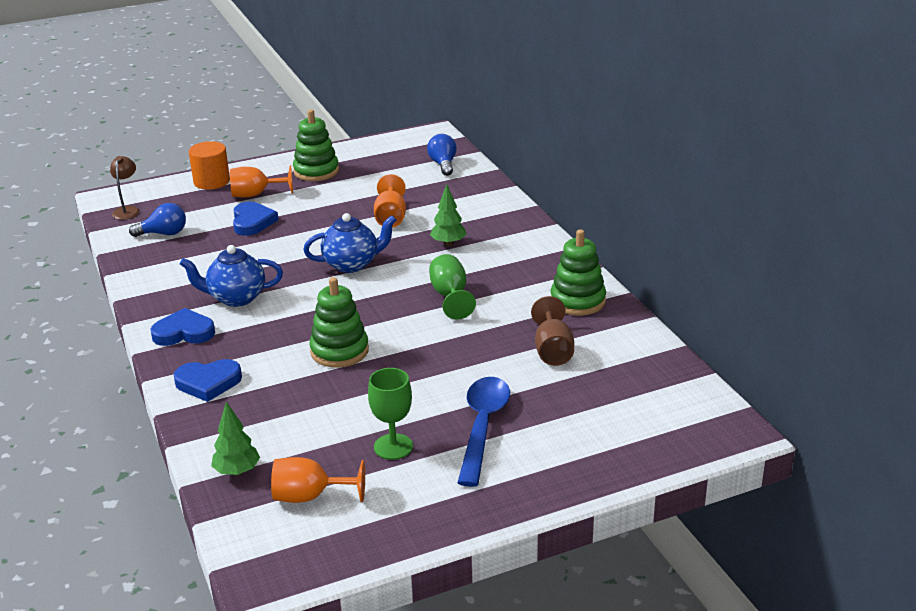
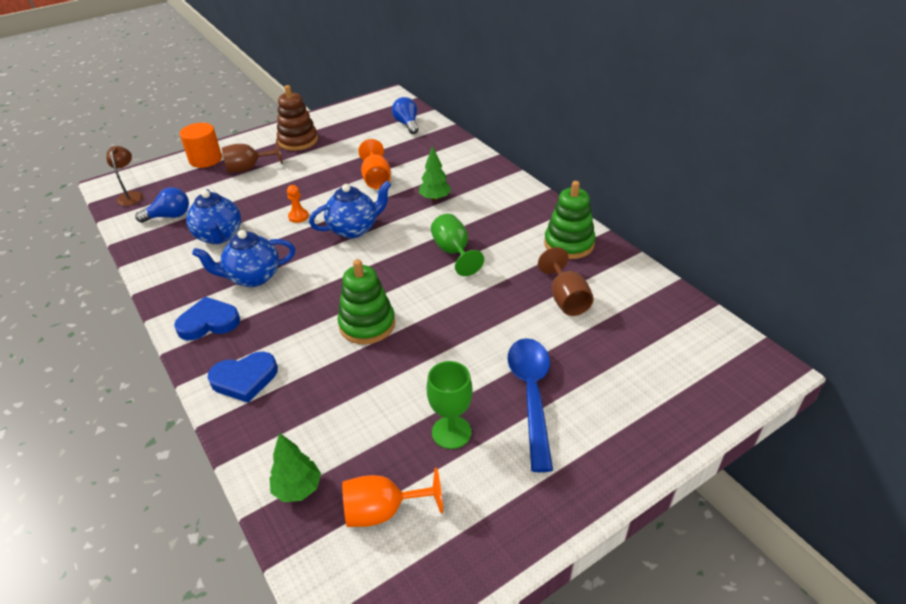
camera: 10 degrees left, 10 degrees up
orange goblet [230,165,293,198] -> brown goblet [222,139,283,173]
blue heart [233,202,279,236] -> none
green stacking toy [293,109,339,181] -> brown stacking toy [277,85,318,151]
none -> blue teapot [186,189,241,244]
none -> orange pawn [287,185,309,223]

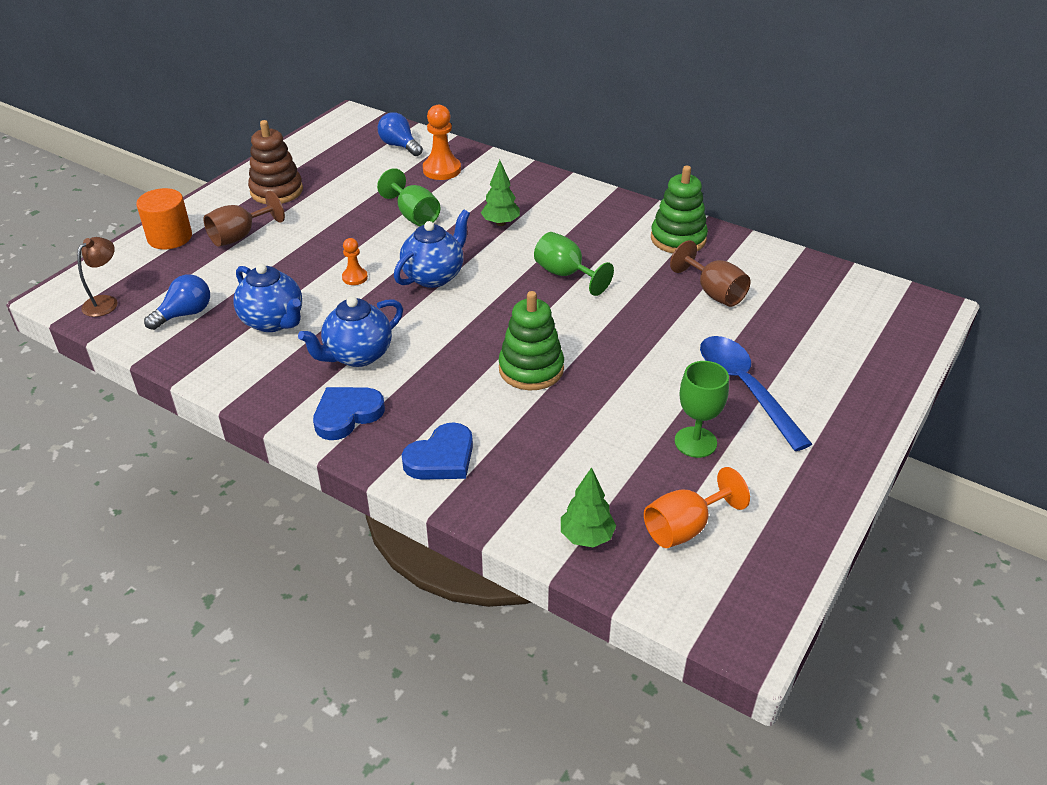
camera: 25 degrees left, 0 degrees up
brown lamp [106,146,143,206] -> brown lamp turned 60 degrees clockwise [77,237,118,317]
orange goblet [358,139,391,189] -> green goblet [377,168,441,226]
none -> orange pawn [423,105,461,180]

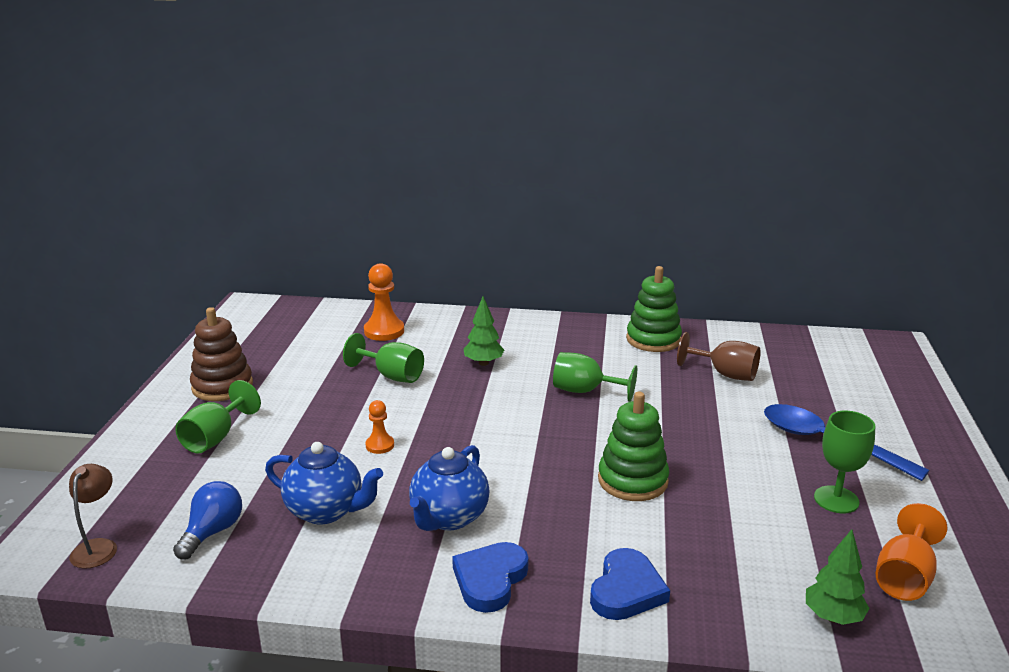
camera: 25 degrees left, 15 degrees down
orange cylinder [136,188,192,249] -> none
brown goblet [203,191,285,247] -> green goblet [175,380,261,453]
blue light bulb [378,112,423,156] -> none
blue teapot [394,210,470,288] -> none

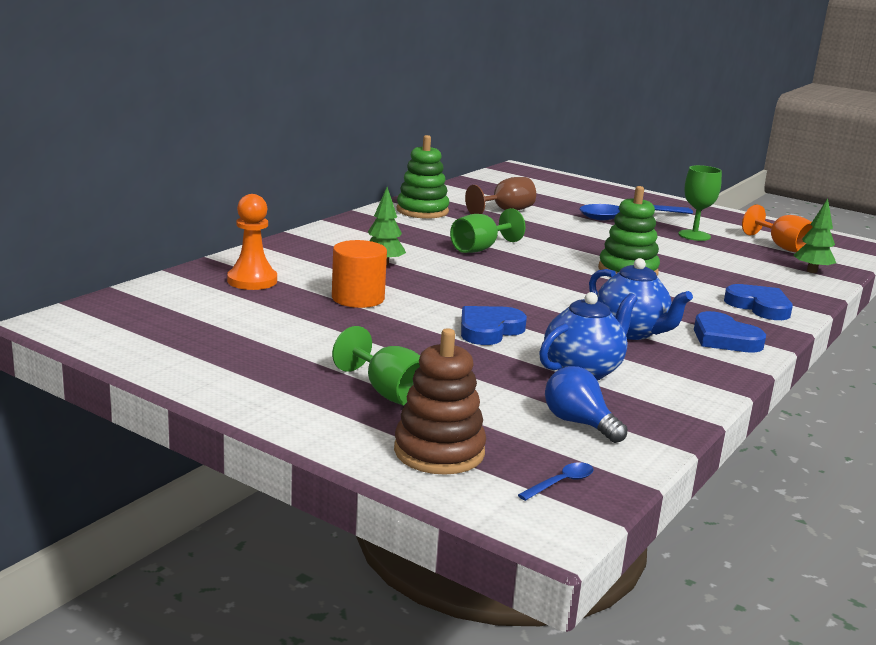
camera: 65 degrees left, 5 degrees down
brown lamp [69,464,117,569] -> blue spoon [518,462,594,501]
brown stacking toy [190,307,253,401] -> brown stacking toy moved to [394,328,486,475]
green goblet [343,333,424,383] -> orange cylinder [332,240,387,308]
orange pawn [365,400,394,454] -> blue heart [461,306,527,345]

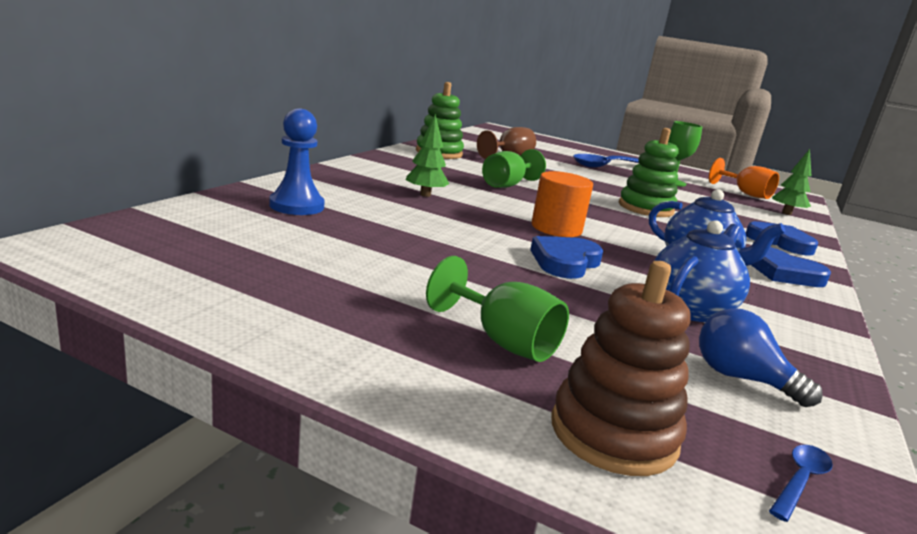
camera: 10 degrees left, 0 degrees up
orange pawn [227,194,277,290] -> blue pawn [269,109,325,215]
orange cylinder [332,240,387,308] -> orange cylinder moved to [531,171,593,237]

